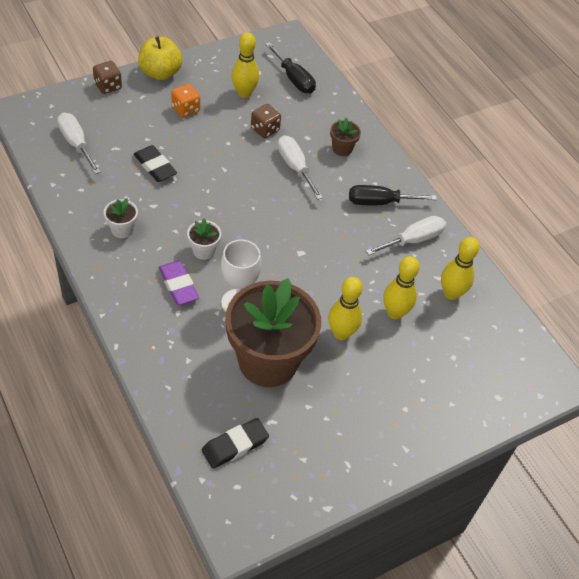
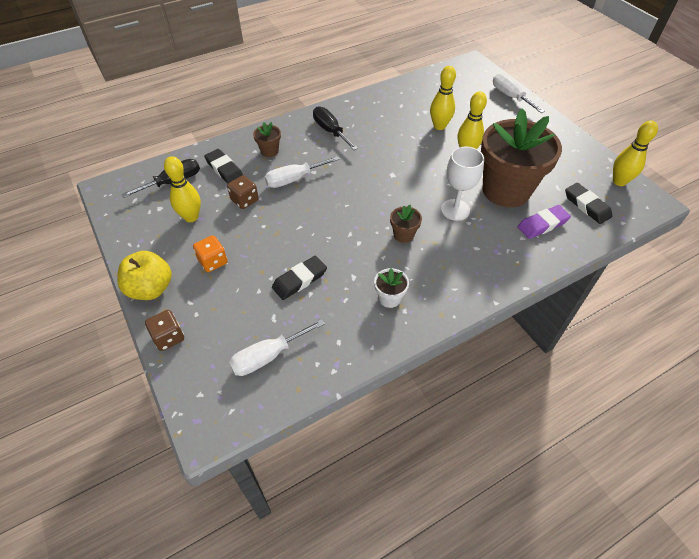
camera: 85 degrees left, 0 degrees up
purple eraser [159,261,199,305] -> purple eraser moved to [518,205,571,239]
white flower pot [187,219,221,260] -> brown flower pot [390,205,422,243]
black screwdriver [349,185,437,205] -> black screwdriver turned 150 degrees clockwise [313,106,358,150]
white screwdriver [366,216,446,255] -> white screwdriver moved to [493,73,545,113]
yellow bowling pin [441,237,479,300] -> yellow bowling pin moved to [613,121,658,186]
none -> black eraser [204,149,243,183]

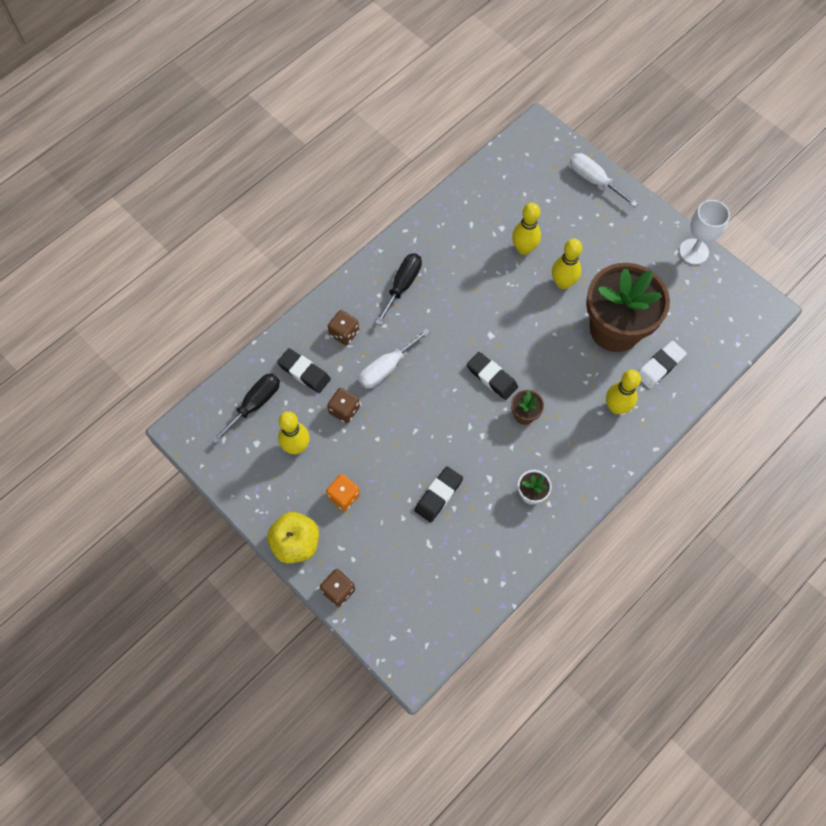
camera: 15 degrees left, 15 degrees up
white screwdriver [229,319,325,376] -> none
brown flower pot [253,122,281,157] -> brown dice [328,310,359,345]
black screwdriver [313,106,358,150] -> black screwdriver turned 75 degrees clockwise [375,253,422,325]
white goblet [441,147,484,221] -> white goblet moved to [679,200,730,265]
purple eraser [518,205,571,239] -> white eraser [638,341,687,388]
black eraser [565,183,612,224] -> black eraser moved to [467,352,518,400]
yellow bowling pin [613,121,658,186] -> yellow bowling pin moved to [606,370,641,414]

